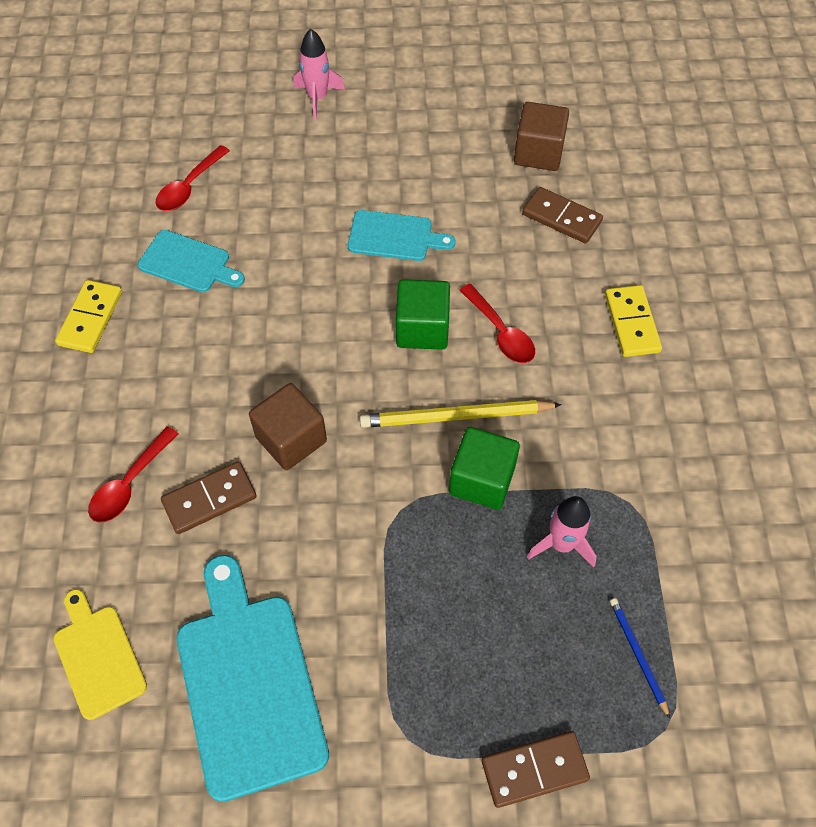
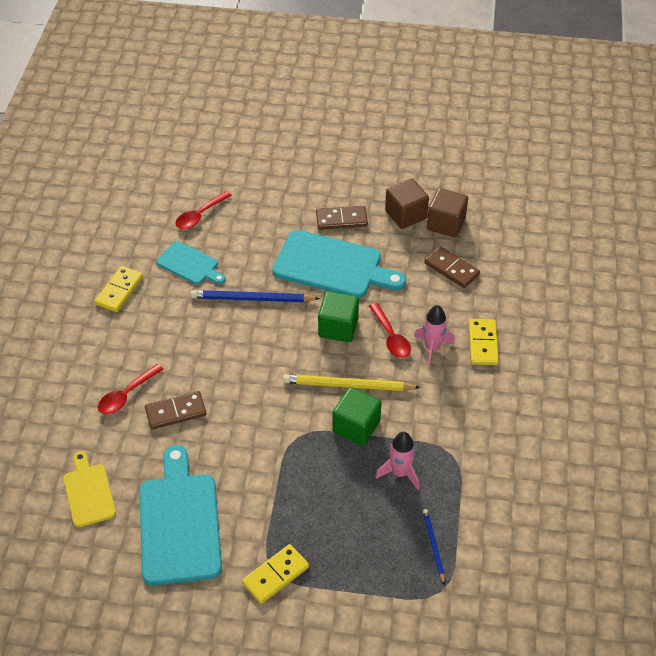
camera: 10 degrees right, 10 degrees down
brown cube [249,383,327,470] -> brown cube moved to [385,179,429,229]
pink rocket [294,29,345,120] -> pink rocket moved to [414,305,455,367]
turquoise cutting board [348,210,456,261] -> turquoise cutting board [272,230,406,298], size x1.79
brown domino [482,731,590,808] -> brown domino moved to [316,206,368,230]
none -> blue pencil [190,290,320,302]
none -> yellow domino [242,544,309,604]

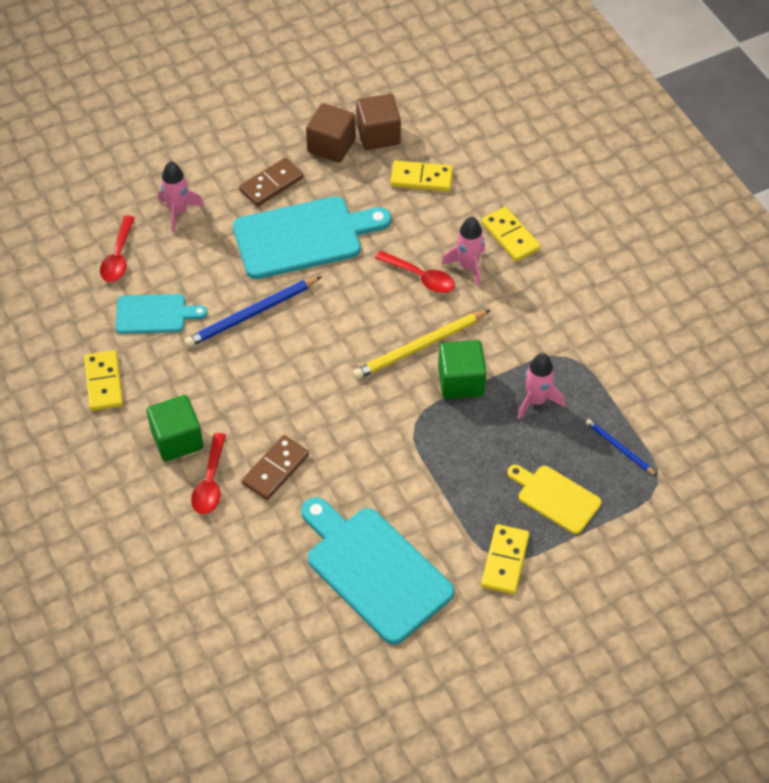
camera: 35 degrees left, 5 degrees up
yellow cutting board [63,451,116,527] -> yellow cutting board moved to [507,465,601,534]
green cube [318,291,359,342] -> green cube moved to [147,395,204,461]
brown domino [424,246,480,288] -> yellow domino [390,161,453,191]
none -> pink rocket [158,161,204,233]

